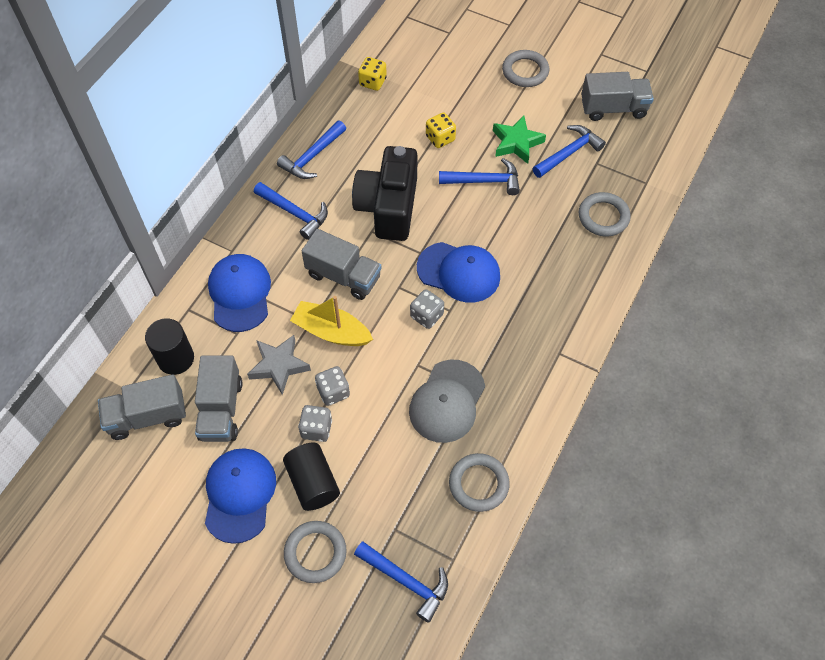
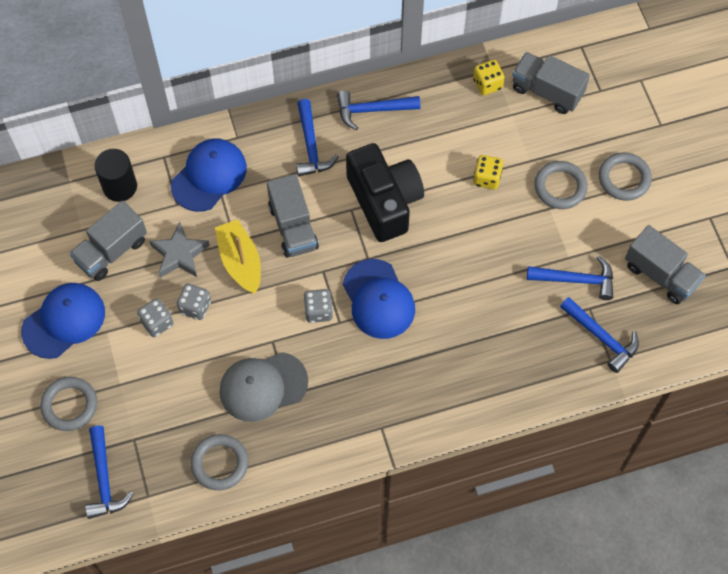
camera: 45 degrees right, 5 degrees up
grey truck [98,375,186,440] -> grey truck moved to [512,52,590,114]
black cylinder [283,442,340,511] -> none
black camera [352,146,417,241] -> black camera turned 105 degrees clockwise [346,143,424,242]
blue hammer [439,158,520,195] -> blue hammer moved to [560,297,639,373]
green star [493,115,546,164] -> none
grey ring [579,192,631,236] -> grey ring moved to [534,161,588,209]

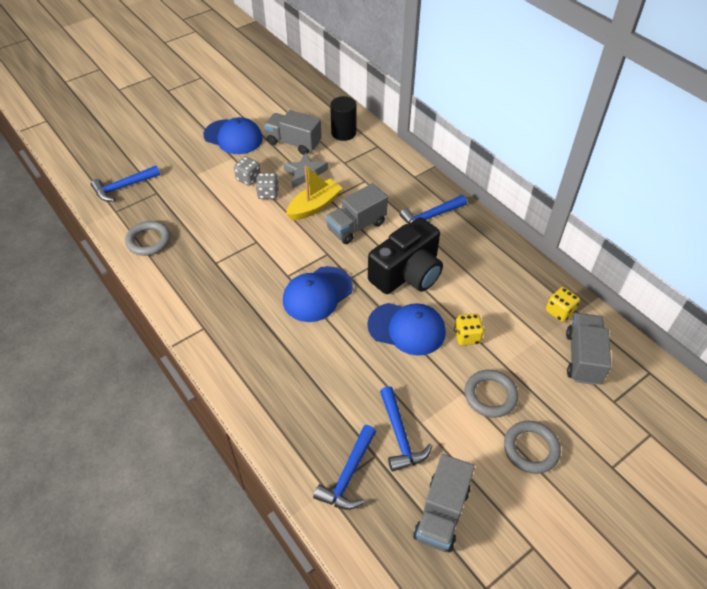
camera: 70 degrees right, 15 degrees down
grey ring [40,377,97,431] -> none
blue cap [171,139,247,212] -> blue cap moved to [367,303,446,356]
grey cap [219,352,308,422] -> none
grey dice [303,289,333,323] -> none
blue hammer [337,91,421,130] -> none

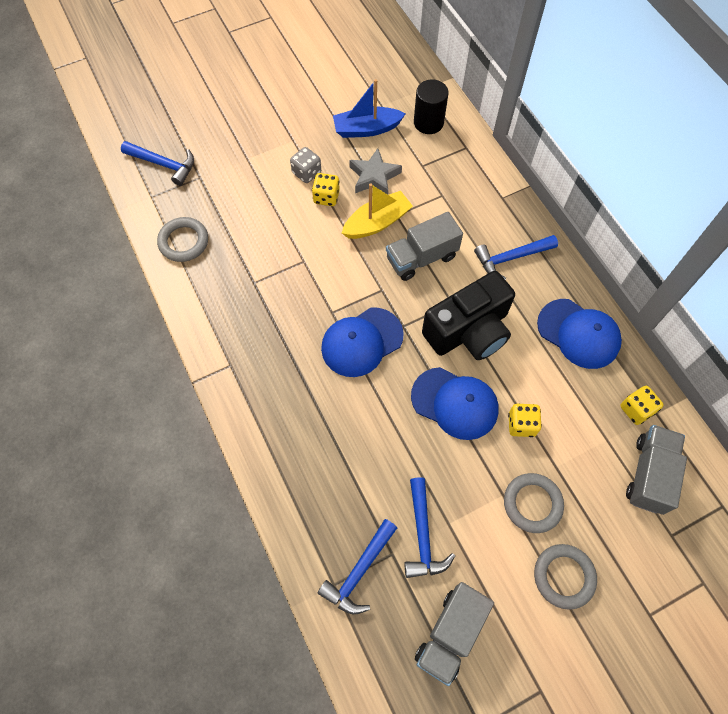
camera: 10 degrees right, 15 degrees up
blue hammer [91,166,160,202] -> blue hammer turned 135 degrees counterclockwise [121,141,194,186]
blue cap [203,117,263,154] -> blue cap moved to [537,299,622,369]
grey dice [256,173,279,199] -> yellow dice [312,173,340,206]
grey truck [264,110,322,155] -> blue boat [333,79,405,138]

